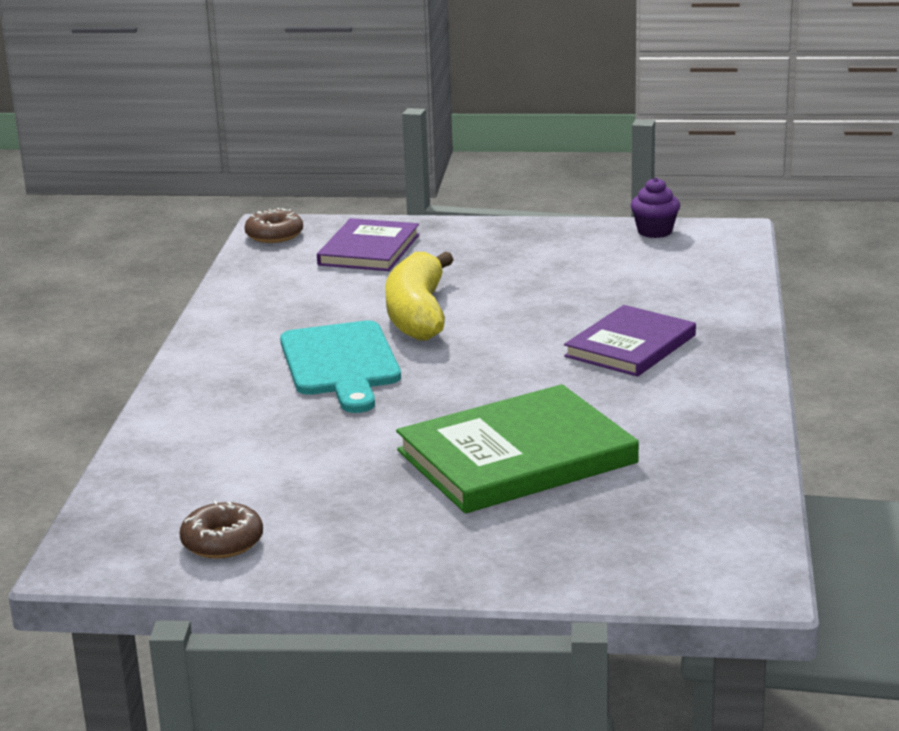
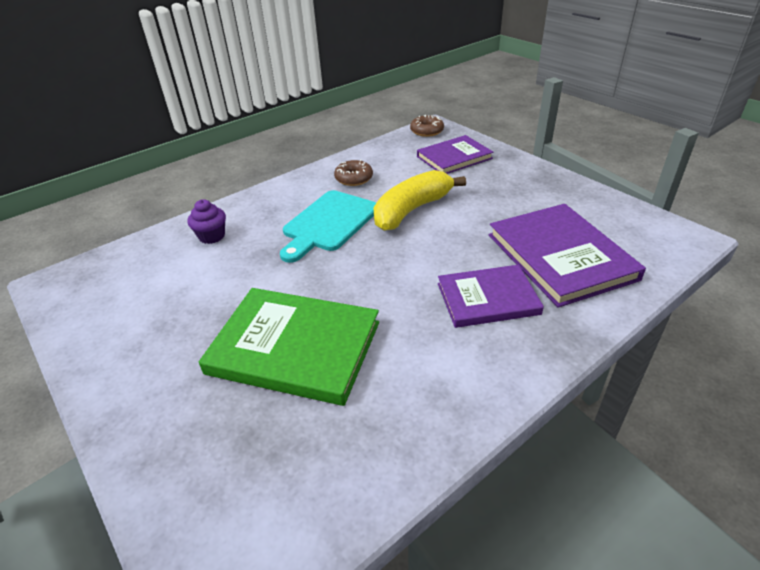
camera: 45 degrees right, 15 degrees up
brown donut [179,500,263,559] -> brown donut moved to [334,160,373,186]
purple cupcake [631,177,680,238] -> purple cupcake moved to [187,199,226,244]
none -> purple book [489,204,646,308]

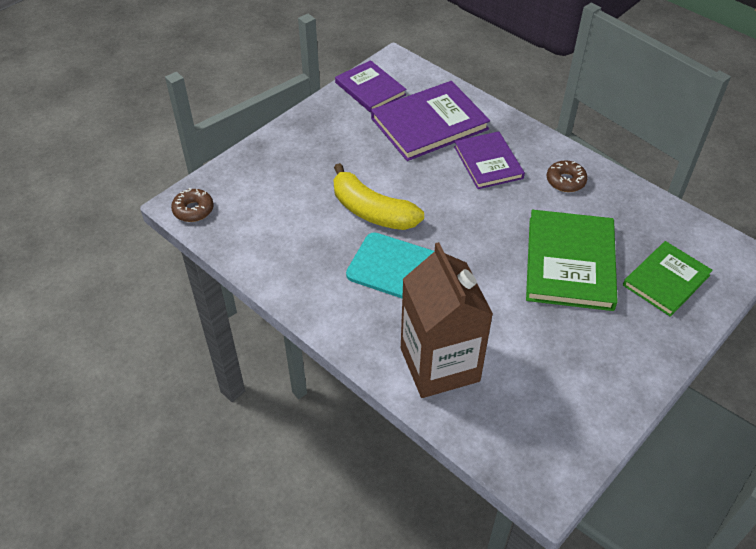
camera: 100 degrees left, 10 degrees up
purple cupcake [187,199,226,244] -> brown carton [401,242,493,398]
brown donut [334,160,373,186] -> brown donut moved to [547,160,588,192]
purple book [417,135,493,174] -> purple book moved to [335,60,407,113]
none -> green book [623,241,713,317]

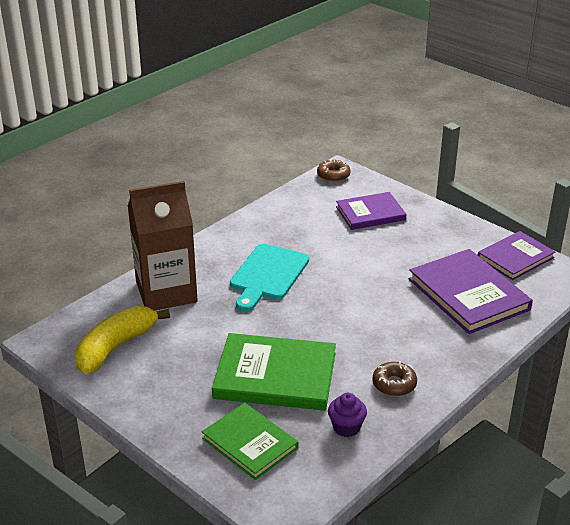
camera: 90 degrees right, 15 degrees down
yellow banana [333,163,424,230] -> yellow banana moved to [75,306,170,374]
purple book [454,131,525,189] -> purple book moved to [336,192,406,230]
none -> purple cupcake [328,393,367,437]

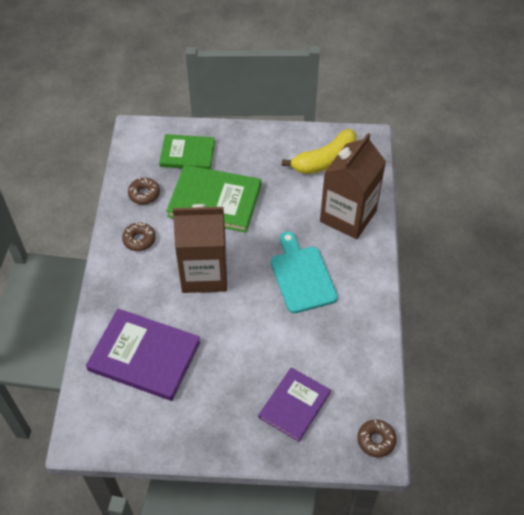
camera: 140 degrees right, 20 degrees up
yellow banana [75,306,170,374] -> yellow banana turned 60 degrees clockwise [282,129,357,174]
green book [212,333,336,410] -> green book turned 45 degrees clockwise [166,165,261,233]
purple cupcake [328,393,367,437] -> brown donut [128,178,160,205]
purple book [478,231,555,280] -> none
none -> brown carton [173,204,227,293]

